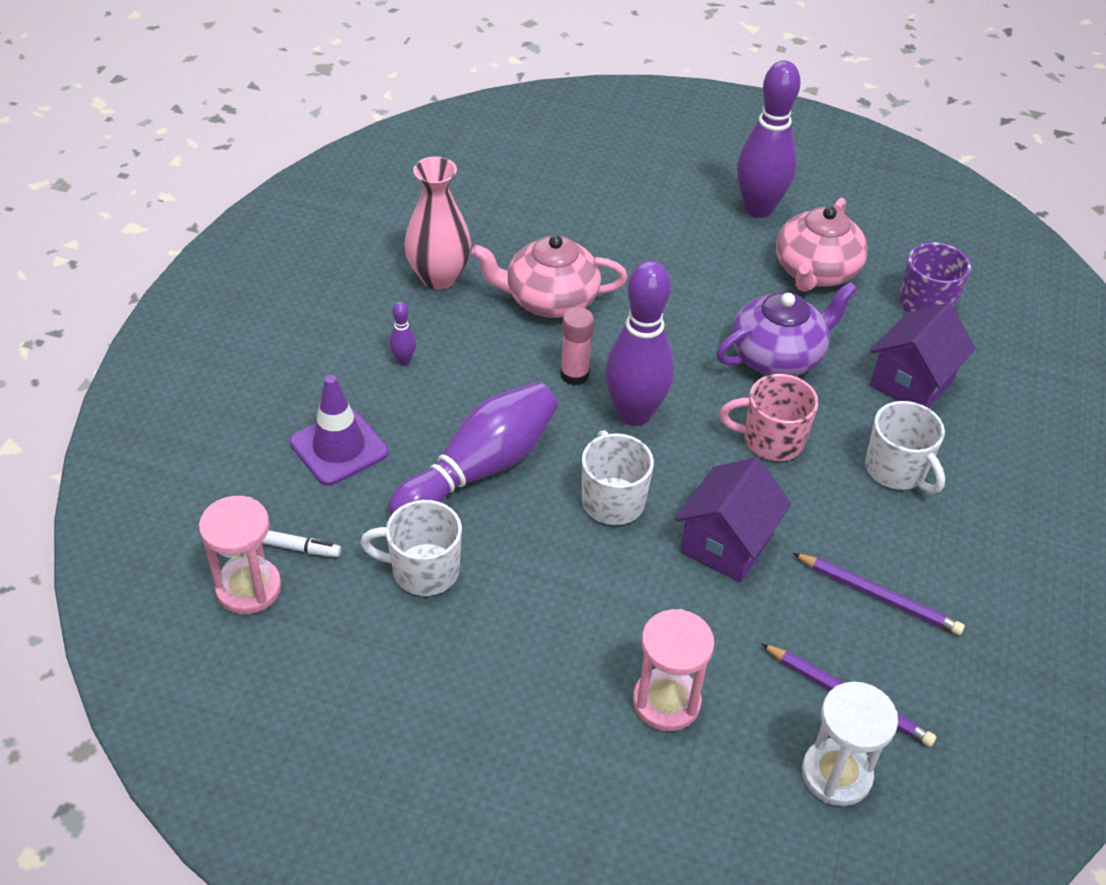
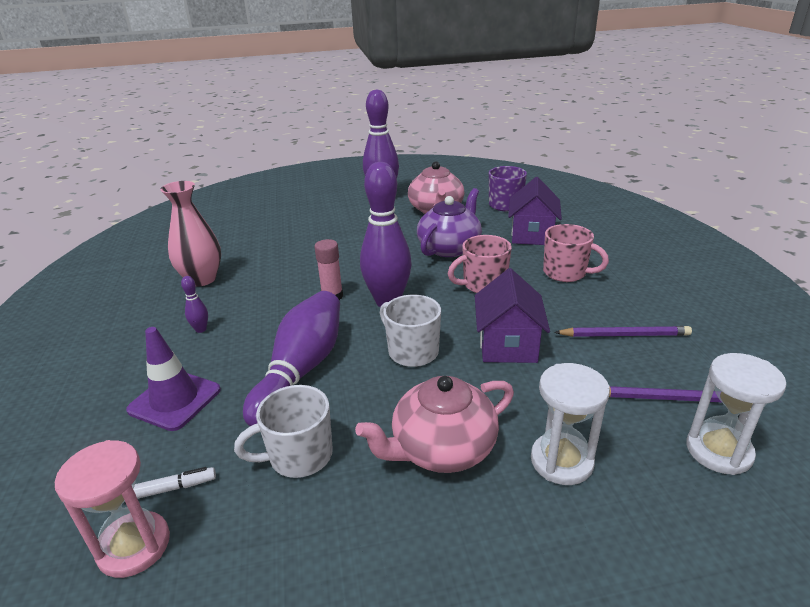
camera: 25 degrees left, 15 degrees down
pink teapot [471,235,627,318] -> pink teapot moved to [355,376,514,473]
pink hourglass [633,609,714,731] -> white hourglass [531,363,610,485]
white mug [865,401,945,493] -> pink mug [543,224,609,282]

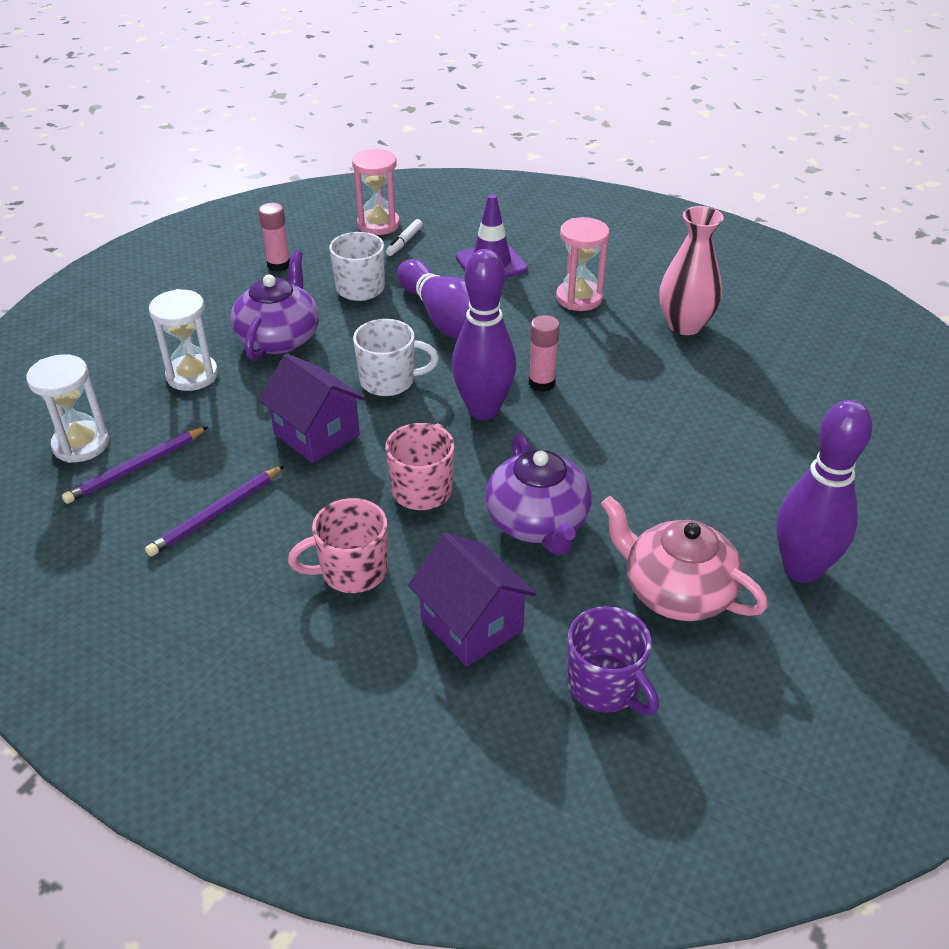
camera: 130 degrees right, 10 degrees up
purple bowling pin [181,276,208,333] -> pink hourglass [556,217,610,311]
pink teapot [355,376,514,473] -> purple teapot [230,250,319,361]
none -> pink glue stick [258,203,290,272]

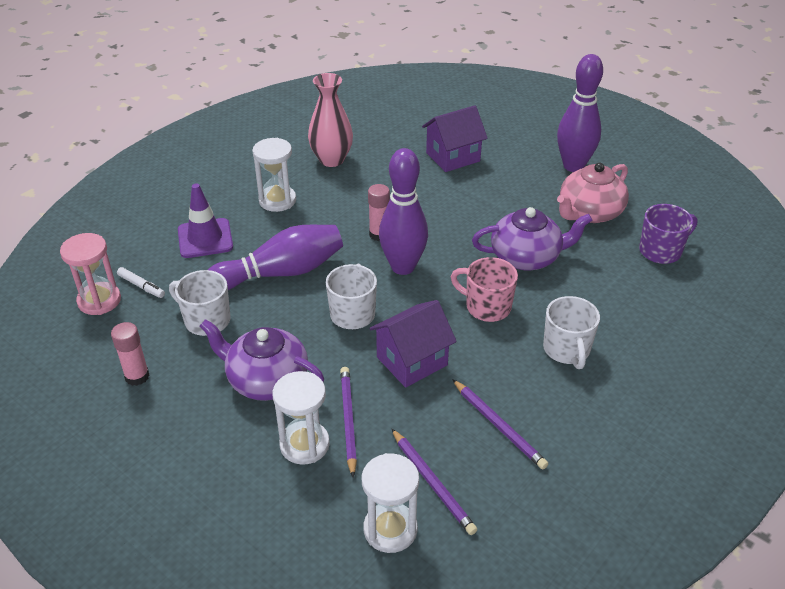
camera: 80 degrees left, 0 degrees up
pink mug [288,498,388,593] -> white mug [543,296,600,369]
purple house [408,533,536,666] -> purple house moved to [422,105,488,172]
pink hourglass [556,217,610,311] -> white hourglass [252,138,296,212]
none -> purple pencil [340,367,357,477]

